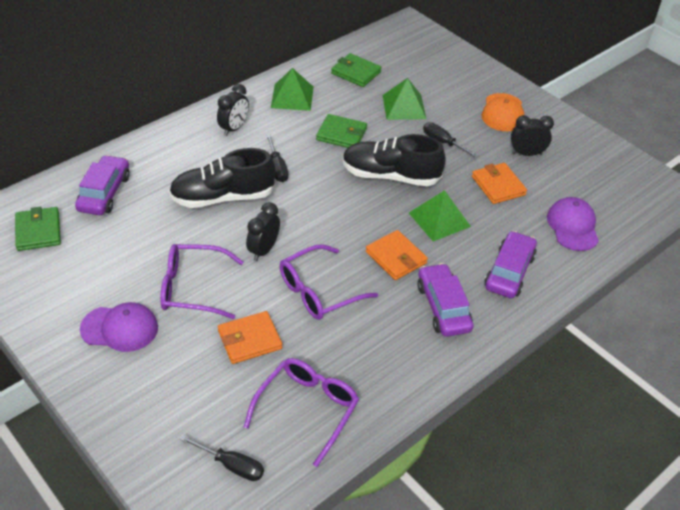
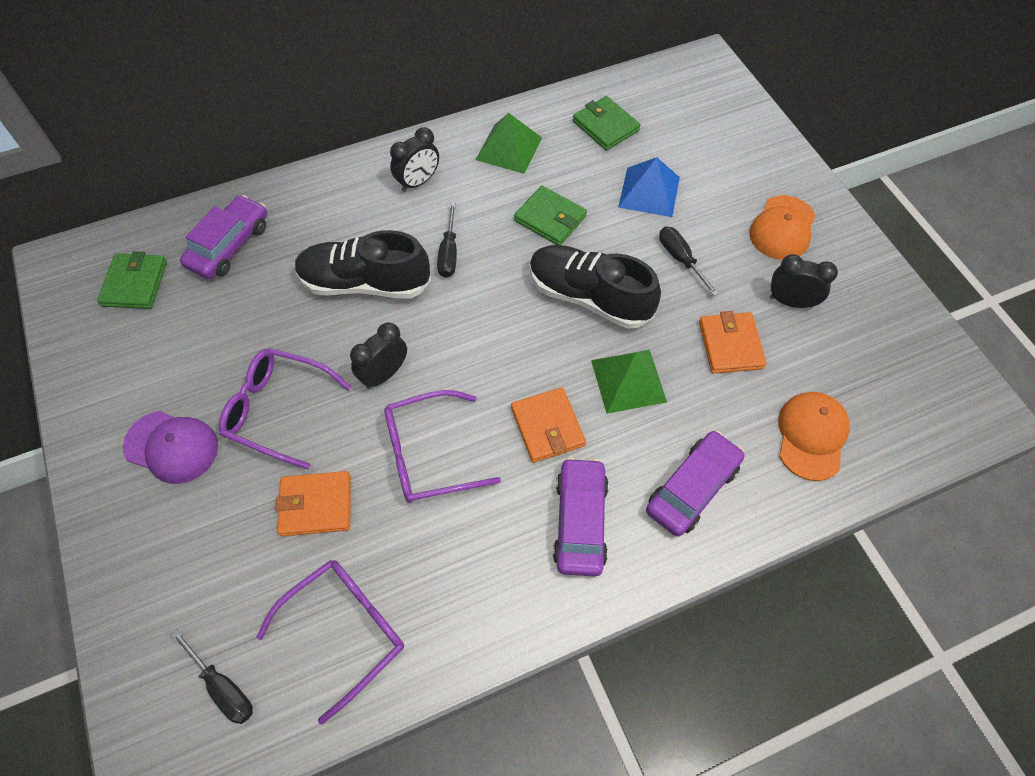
camera: 20 degrees right, 15 degrees up
green pyramid [382,78,426,120] -> blue pyramid [618,157,680,217]
purple cap [547,197,599,251] -> orange cap [778,392,850,481]

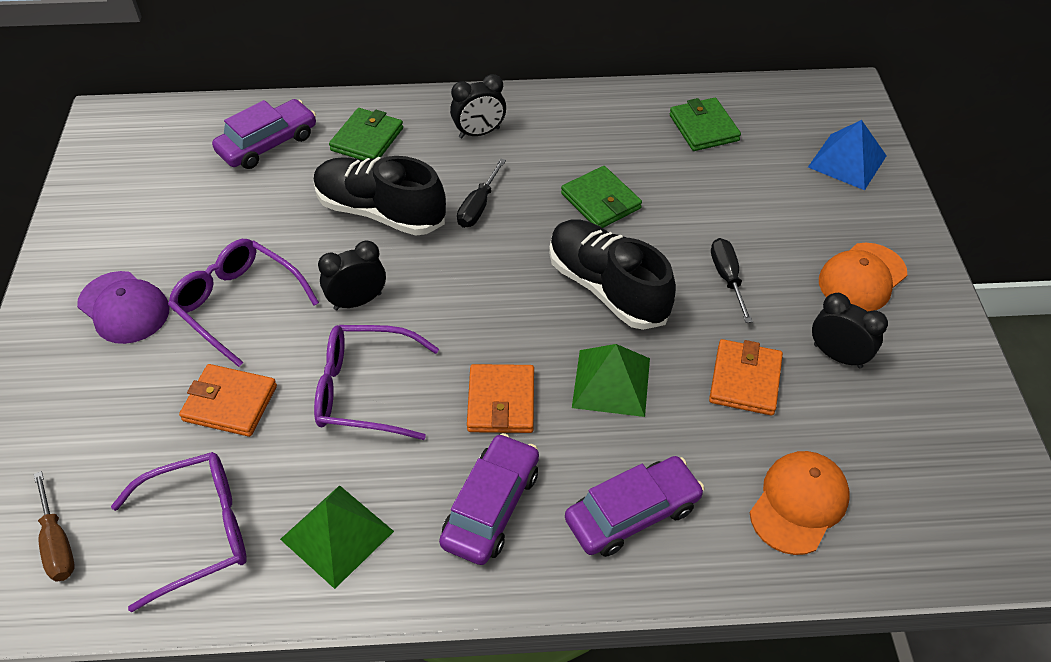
camera: 20 degrees right, 10 degrees down
green wallet [97,251,167,309] -> green wallet moved to [329,108,403,161]
black screwdriver [171,629,253,724] -> brown screwdriver [33,471,75,582]
green pyramid [476,113,542,174] -> green pyramid moved to [280,485,394,589]
blue pyramid [618,157,680,217] -> blue pyramid moved to [808,120,887,190]

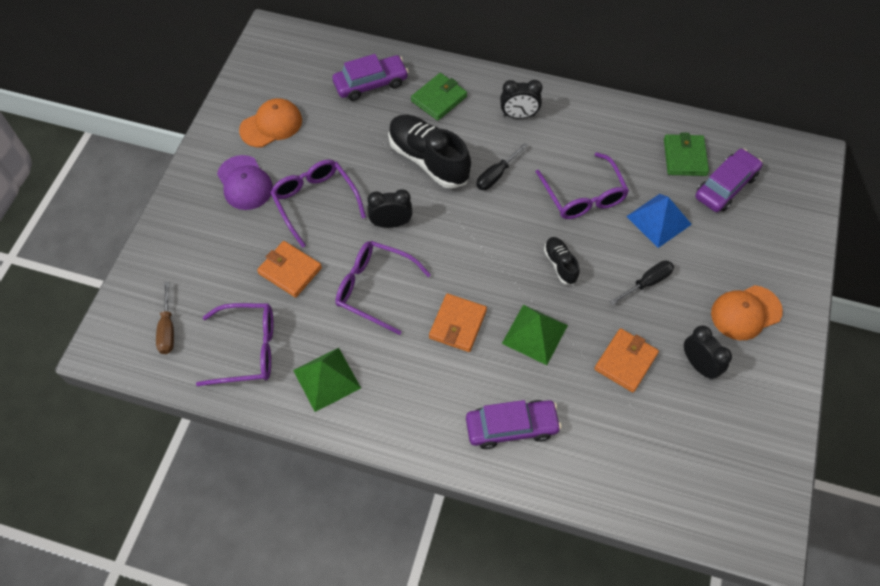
camera: 20 degrees right, 10 degrees up
purple car [439,433,539,565] -> purple car moved to [695,149,763,212]
black shoe [549,219,676,330] -> black shoe [544,237,580,285], size x0.50
green wallet [561,166,642,228] -> purple glasses [536,152,629,219]
black screwdriver [711,238,753,323] -> black screwdriver turned 45 degrees clockwise [610,260,674,305]
orange cap [750,451,850,555] -> orange cap moved to [239,98,302,147]
blue pyramid [808,120,887,190] -> blue pyramid moved to [626,194,692,248]

